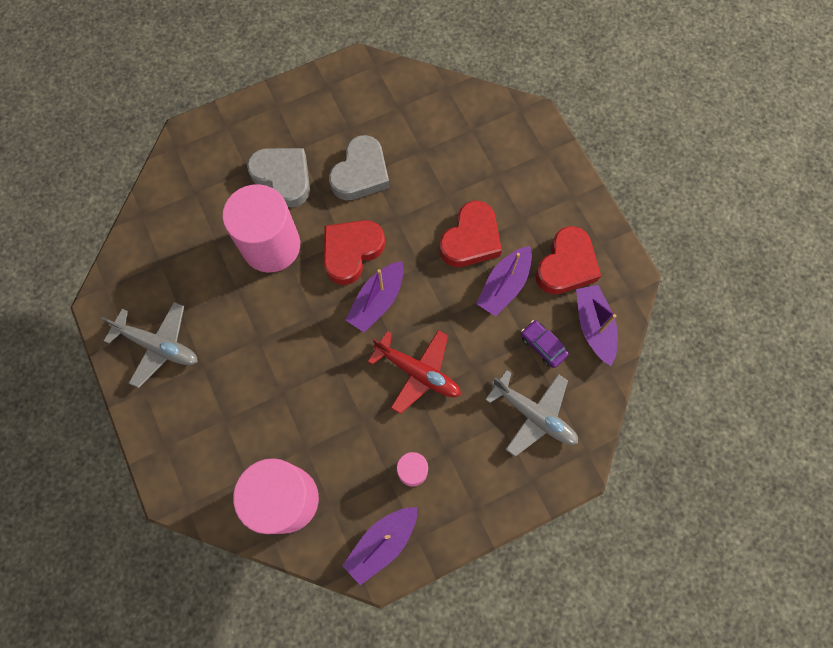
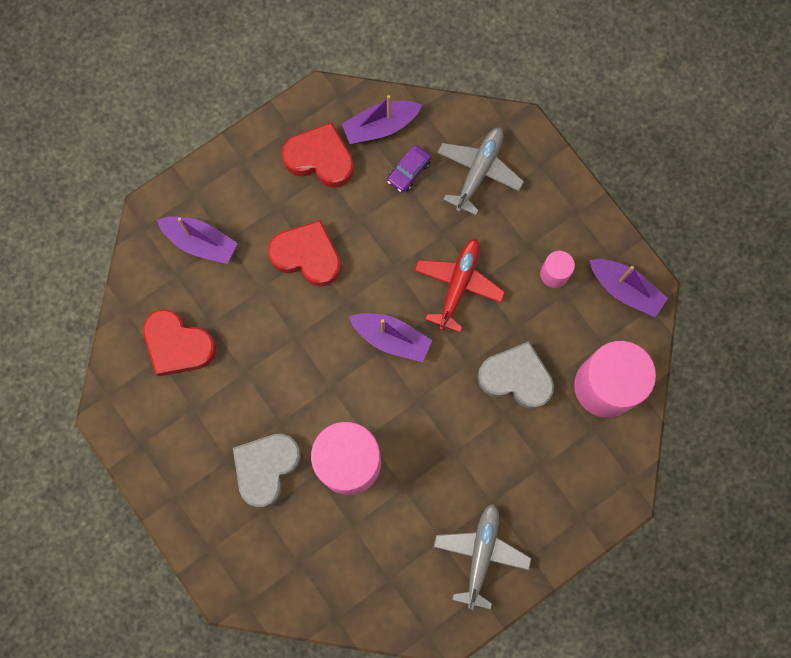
camera: 100 degrees left, 5 degrees up
red heart [324,220,385,285] -> red heart moved to [143,309,216,376]
grey heart [329,135,390,200] -> grey heart moved to [477,342,554,409]
purple boat [476,246,532,316] -> purple boat moved to [157,217,238,264]

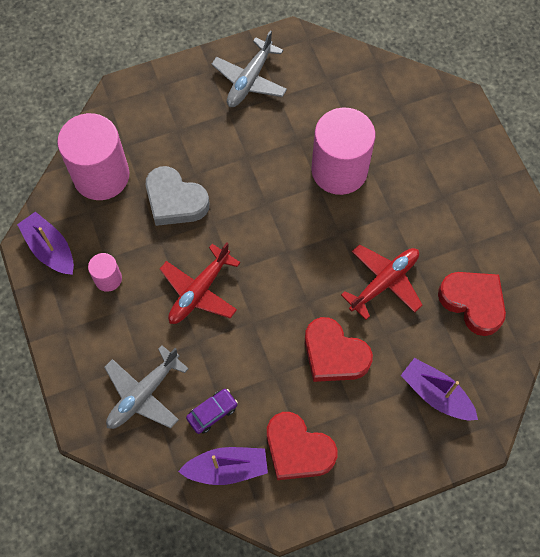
camera: 165 degrees left, 10 degrees down
grey heart [233,434,301,507] -> none
purple boat [349,313,432,362] -> none
none -> red plane [341,245,423,320]

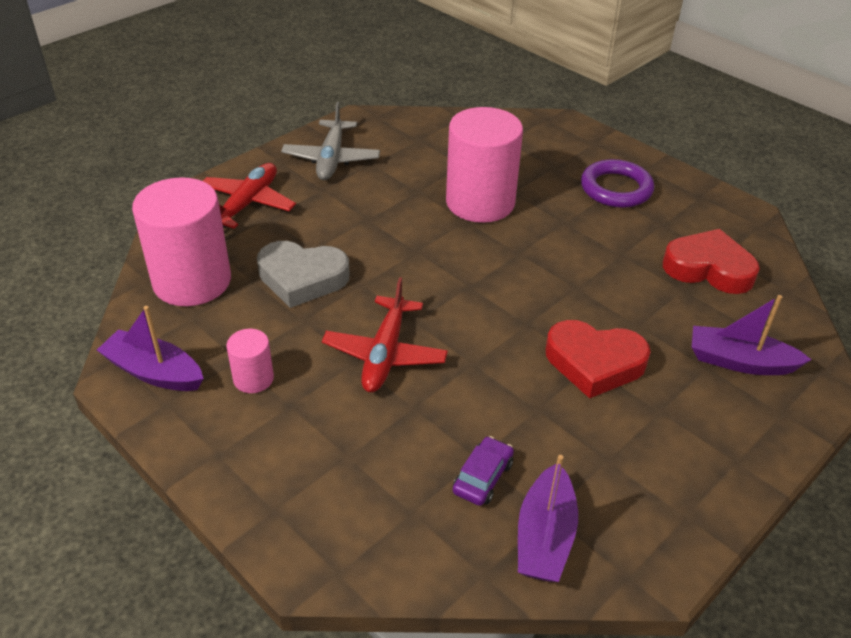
camera: 25 degrees left, 25 degrees down
grey plane [104,345,189,429] -> none
purple boat [178,447,268,485] -> purple boat turned 135 degrees clockwise [518,455,578,582]
red heart [267,412,337,480] -> none
red plane [341,245,423,320] -> red plane moved to [203,163,296,229]
none -> purple ring [581,159,654,208]

